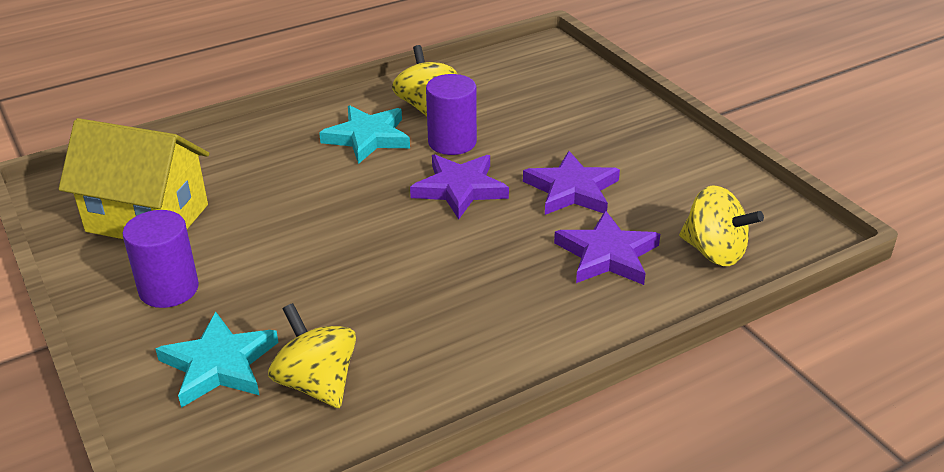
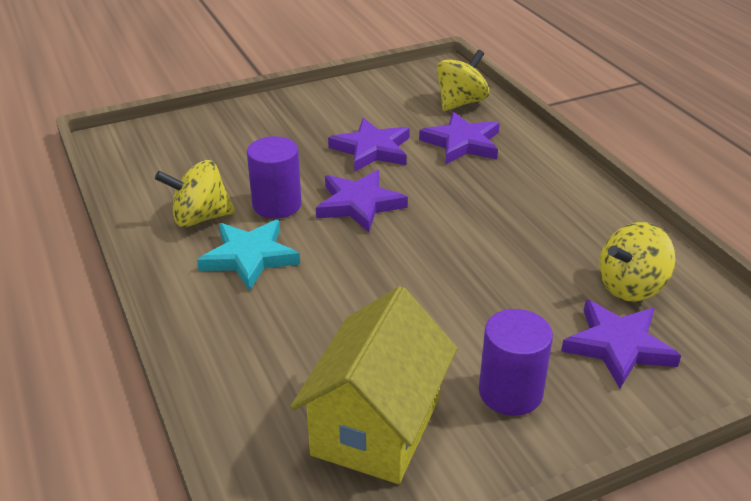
camera: 85 degrees left, 0 degrees up
turquoise star [156,312,278,408] -> purple star [561,300,681,389]

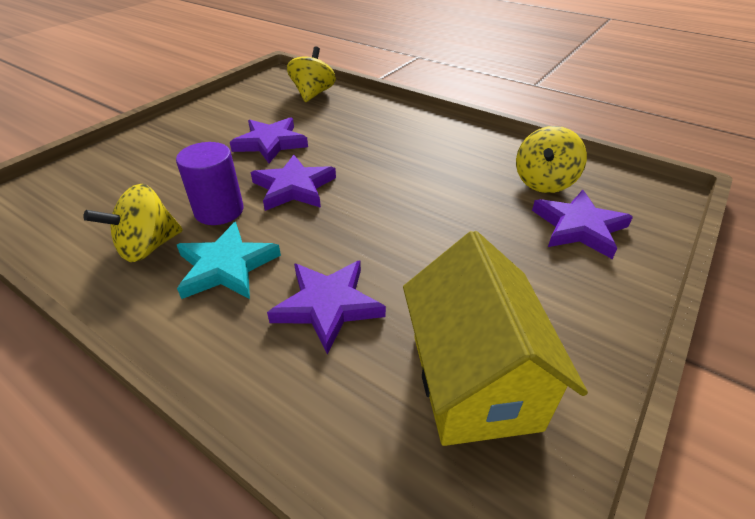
camera: 30 degrees left, 5 degrees up
purple star [419,112,500,164] -> purple star moved to [267,261,386,355]
purple cylinder [479,309,553,416] -> none

